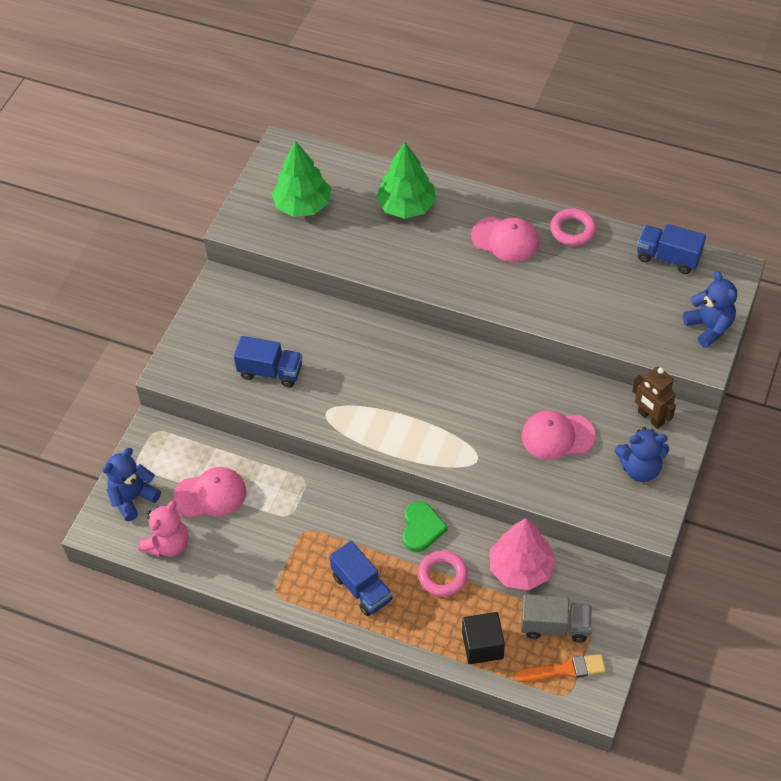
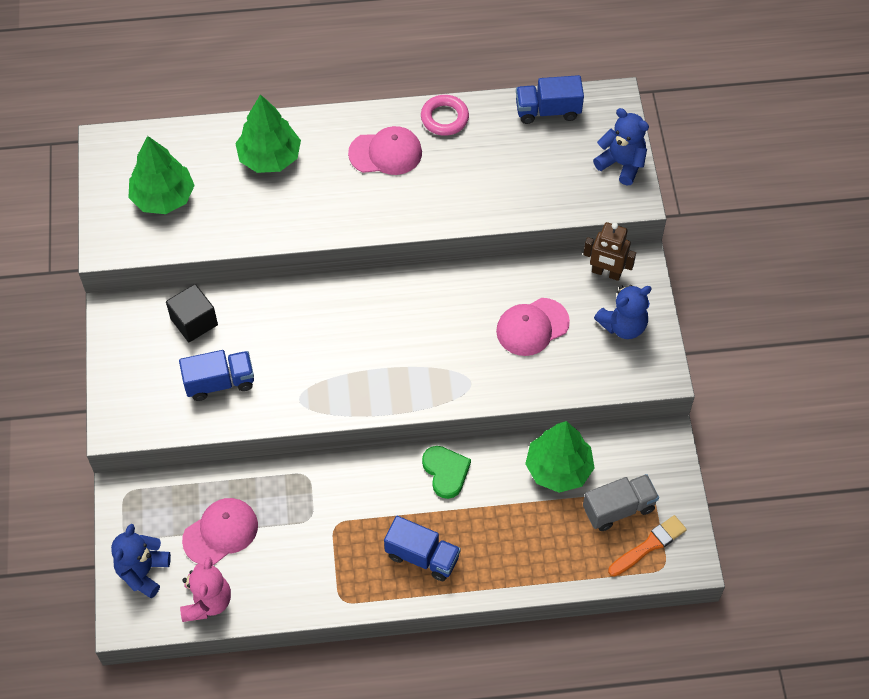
camera: 30 degrees left, 5 degrees up
pink ring [418,550,468,597] -> none
black cube [462,612,505,664] -> black cube moved to [166,284,218,342]
pink tree [490,518,556,590] -> green tree [525,421,595,493]

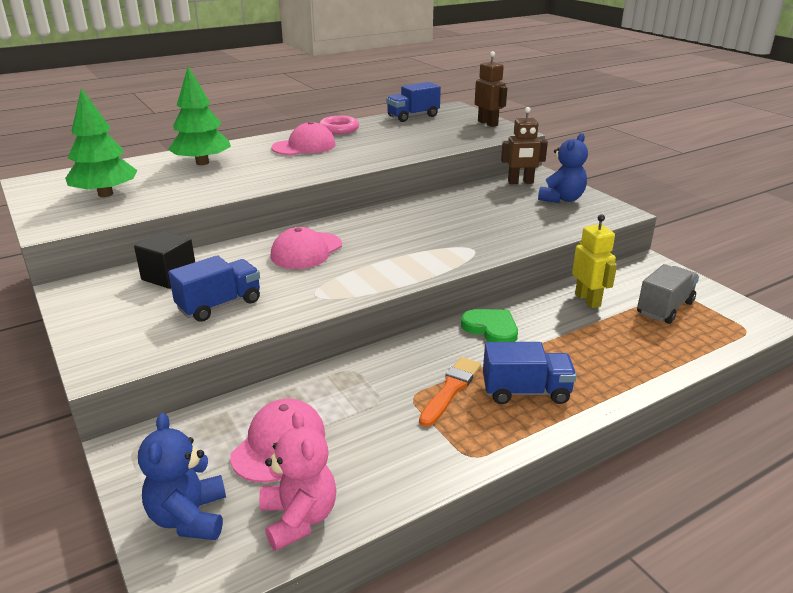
camera: 25 degrees left, 30 degrees down
pink cap [496,298,570,356] -> pink cap moved to [270,227,342,269]
green tree [525,421,595,493] -> yellow robot [572,214,617,308]
blue teddy bear [593,108,649,186] -> brown robot [475,51,507,127]
orange brush [608,515,687,577] -> orange brush moved to [419,357,481,427]

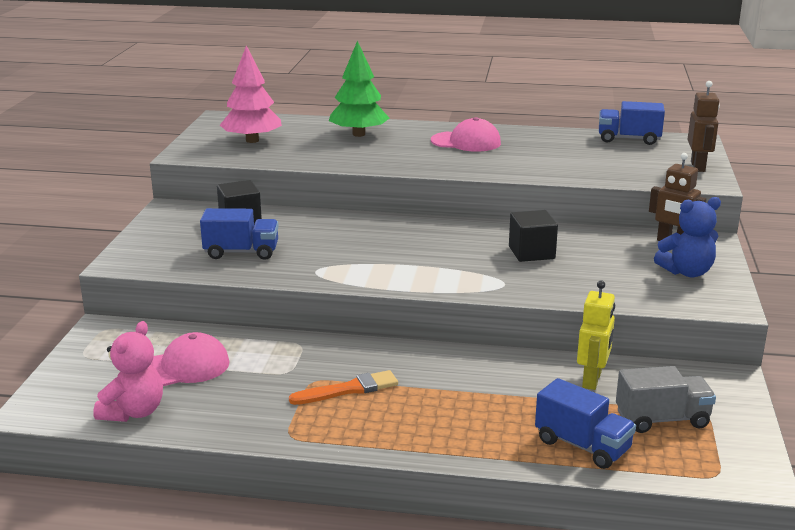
camera: 40 degrees right, 5 degrees down
green tree [65,88,137,197] -> pink tree [220,45,282,143]
blue teddy bear [138,413,226,540] -> none
pink cap [270,227,342,269] -> none
pink ring [319,116,359,134] -> none
green heart [461,309,518,342] -> none
blue truck [483,342,577,404] -> blue truck moved to [535,378,636,469]
none -> black cube [509,210,558,262]

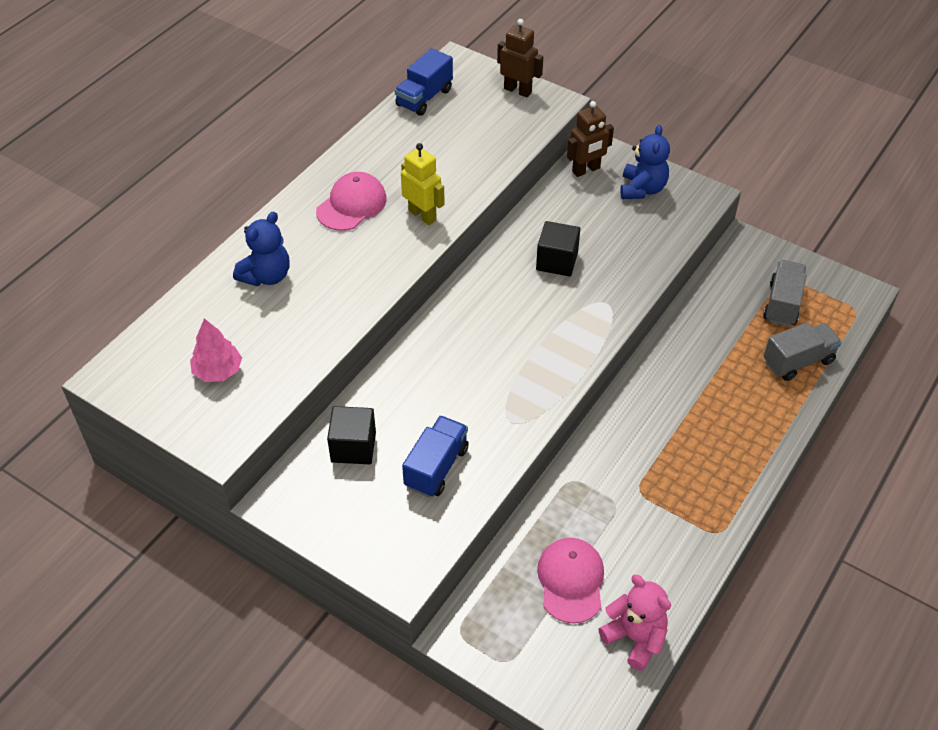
camera: 65 degrees left, 25 degrees up
pink tree [220,45,282,143] -> pink tree [190,318,242,382], size x0.66
orange brush [289,370,398,405] -> none
green tree [329,41,389,137] -> blue teddy bear [233,211,289,286]
blue truck [535,378,636,469] -> grey truck [764,322,842,381]
yellow robot [577,281,615,390] -> yellow robot moved to [401,143,445,225]

